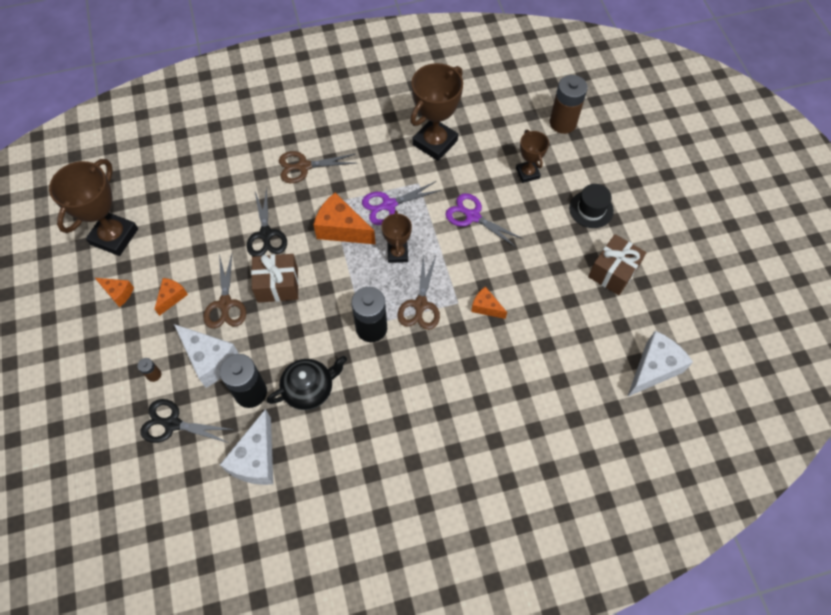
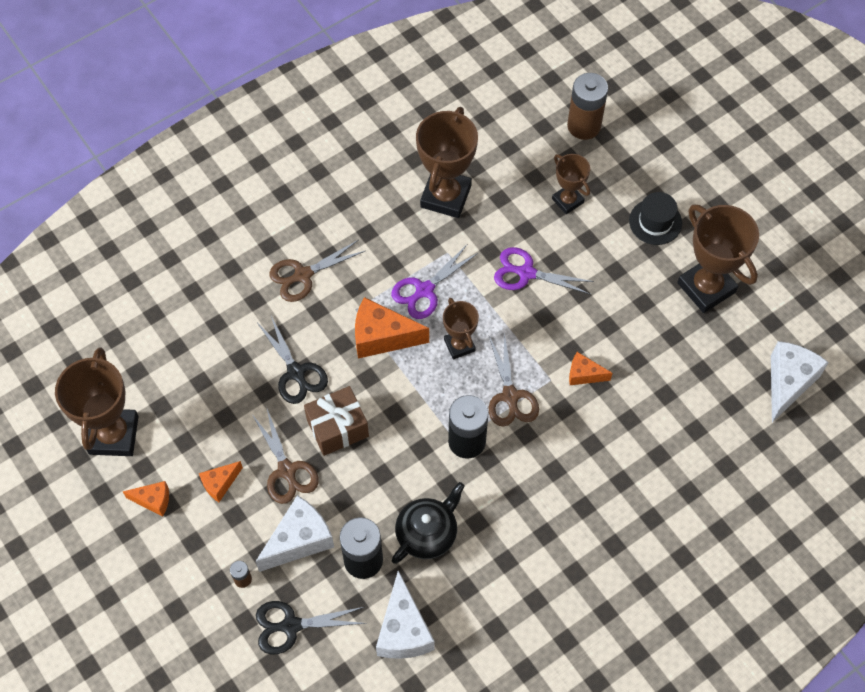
camera: 20 degrees left, 0 degrees up
orange cheese [155,278,188,316] -> orange cheese turned 135 degrees counterclockwise [199,461,243,502]
white cheese [174,324,239,388] -> white cheese turned 60 degrees counterclockwise [255,495,334,572]
brown gift [588,234,647,295] -> brown trophy [677,204,759,313]

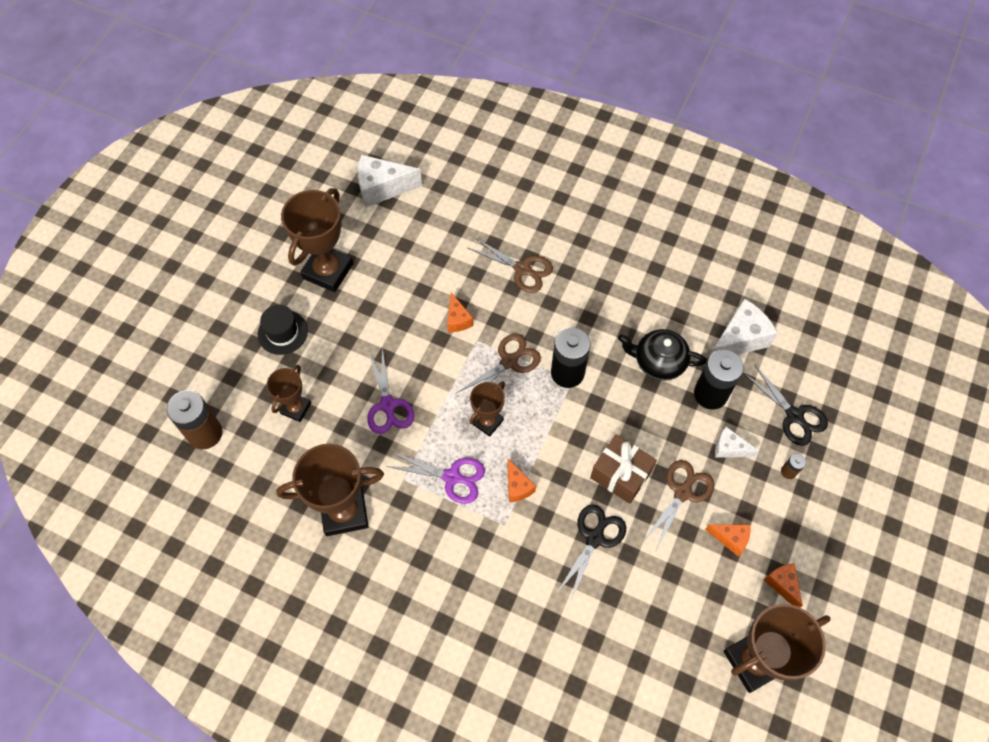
camera: 120 degrees left, 0 degrees up
white cheese [255,495,334,572] -> white cheese [715,427,759,458], size x0.56
brown scissors [269,240,365,302] -> brown scissors moved to [468,237,553,293]
orange cheese [355,297,429,358] -> orange cheese [507,459,536,502], size x0.56

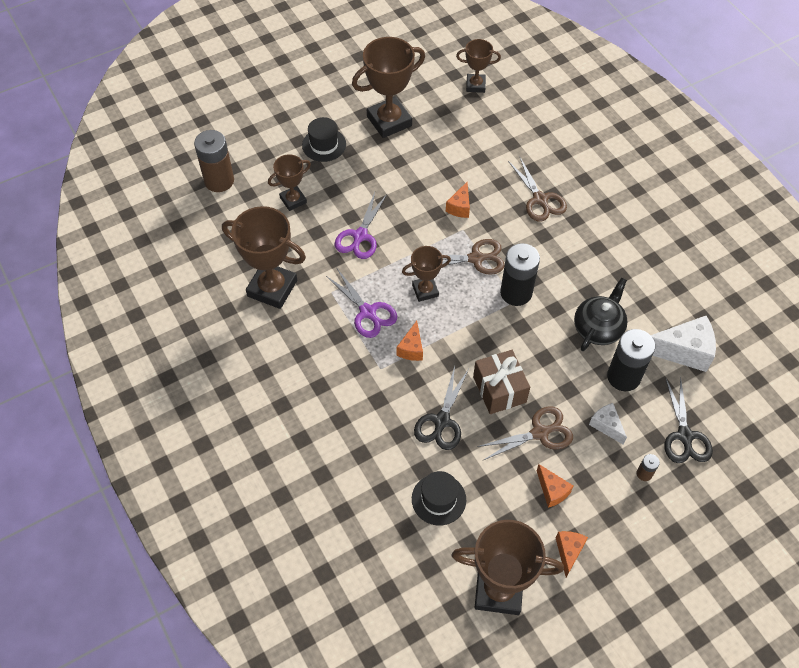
camera: 35 degrees right, 5 degrees down
white cheese [358,155,422,208] -> brown trophy [456,39,501,93]
black scissors [556,504,626,603] -> black scissors turned 135 degrees clockwise [414,366,469,450]
black teapot [618,329,706,381] -> black teapot turned 75 degrees clockwise [574,278,628,351]
none -> black hat [412,471,466,526]

